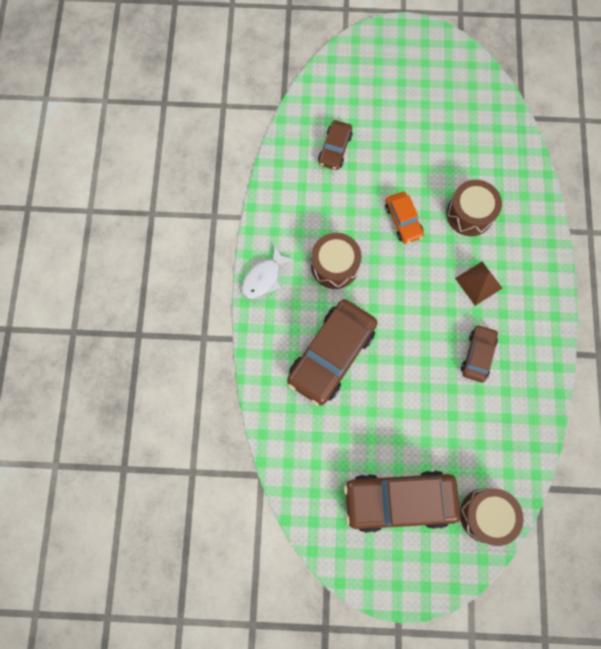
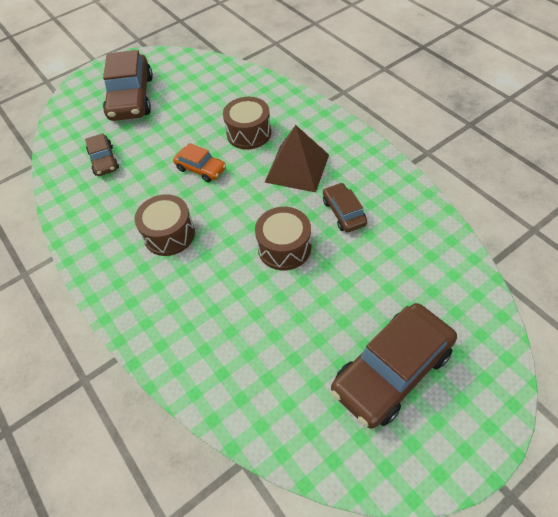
camera: 35 degrees left, 20 degrees down
white fish [241,244,294,299] -> none
brown car [287,299,377,406] -> brown car moved to [103,50,153,121]
brown pyramid [455,261,502,306] -> brown pyramid [265,125,329,192], size x1.56
brown drum [460,488,524,546] -> brown drum moved to [255,207,311,270]

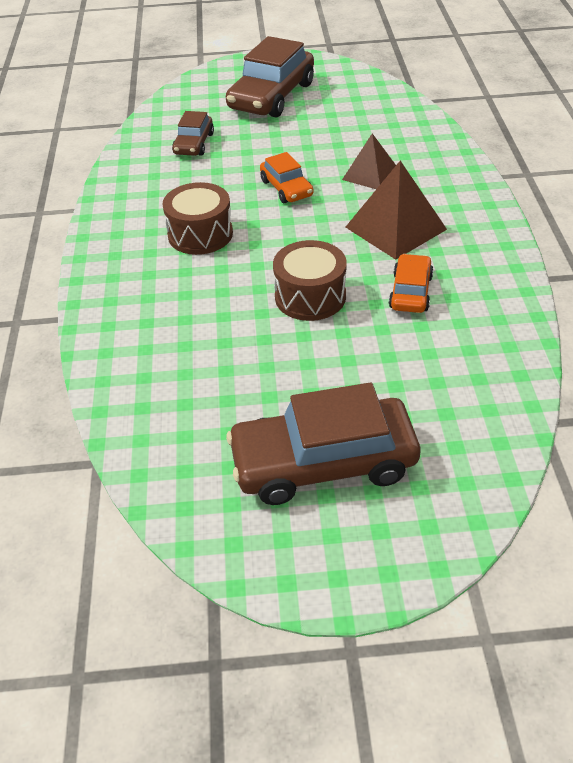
camera: 30 degrees right, 10 degrees down
brown drum [223,97,271,149] -> brown pyramid [342,133,396,189]
brown car [323,183,367,232] -> orange car [389,254,434,313]

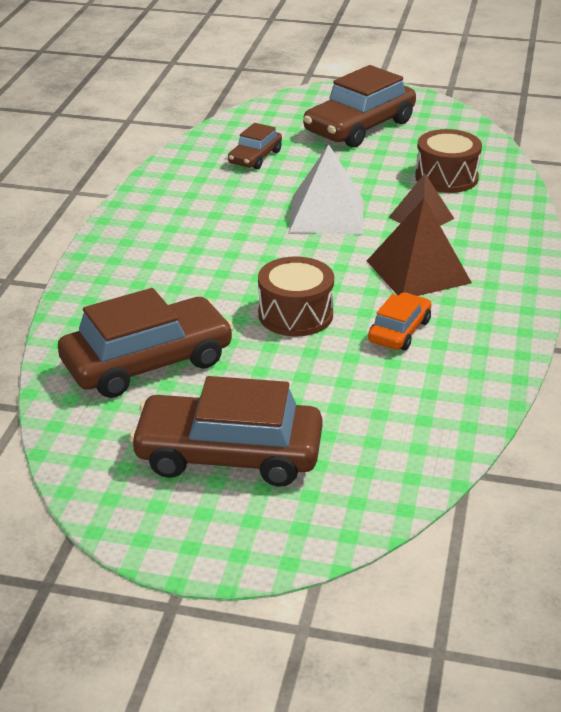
camera: 15 degrees right, 10 degrees down
brown drum [162,182,233,255] -> brown drum moved to [415,129,482,193]
orange car [260,152,314,203] -> white pyramid [289,144,363,234]
none -> brown car [58,288,234,398]

